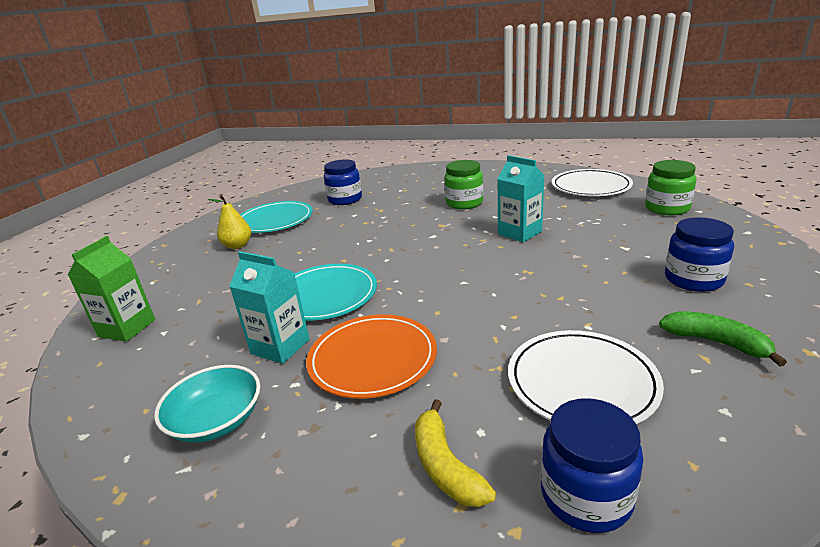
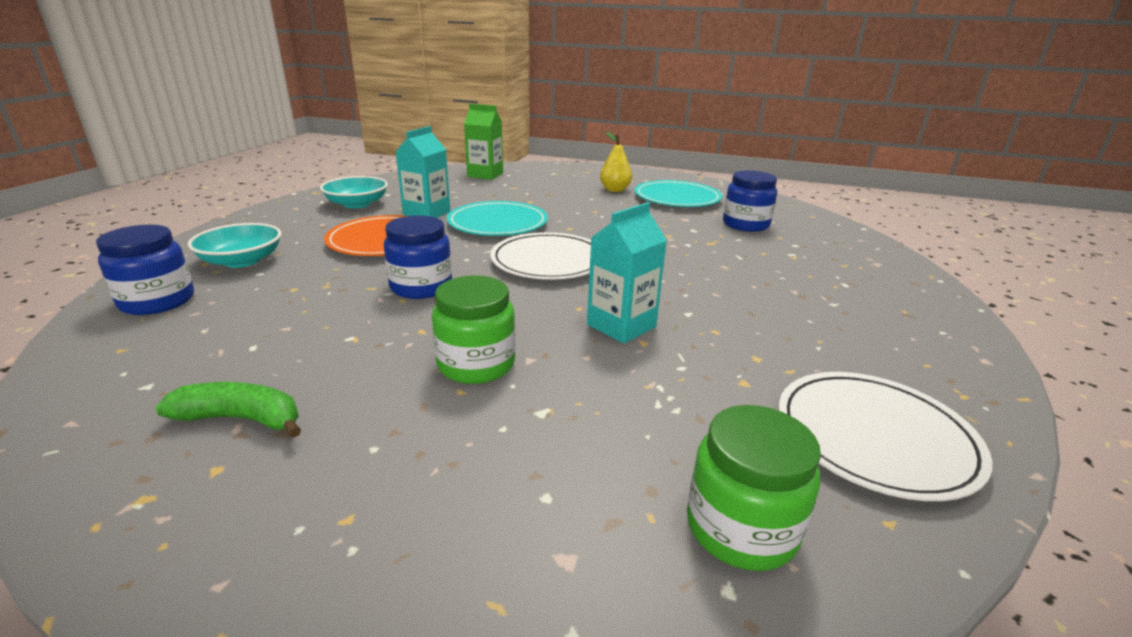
camera: 85 degrees right, 0 degrees up
yellow banana [415,399,496,507] -> turquoise bowl [188,223,281,268]
green jar [444,160,483,209] -> green jar moved to [432,275,516,384]
white plate [508,330,664,424] -> white plate moved to [490,232,591,280]
green banana [659,311,787,367] -> green banana turned 120 degrees counterclockwise [155,382,301,438]
blue jar [665,217,734,292] -> blue jar moved to [384,215,452,299]

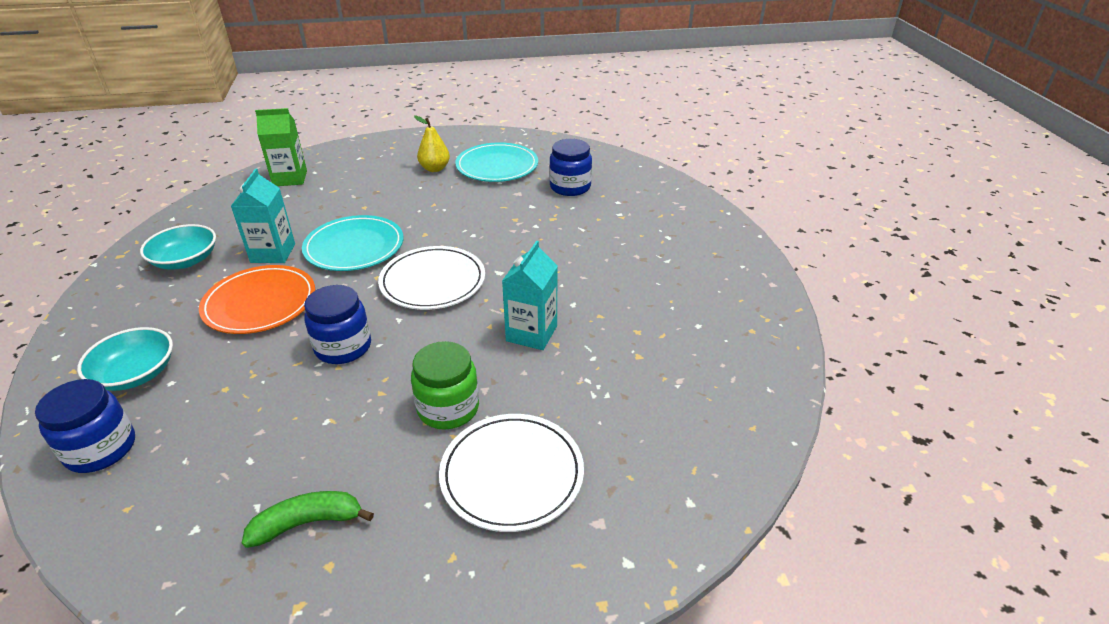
camera: 25 degrees left, 10 degrees up
green jar [687,405,821,571] -> none
white plate [779,372,992,501] -> white plate moved to [439,414,584,532]

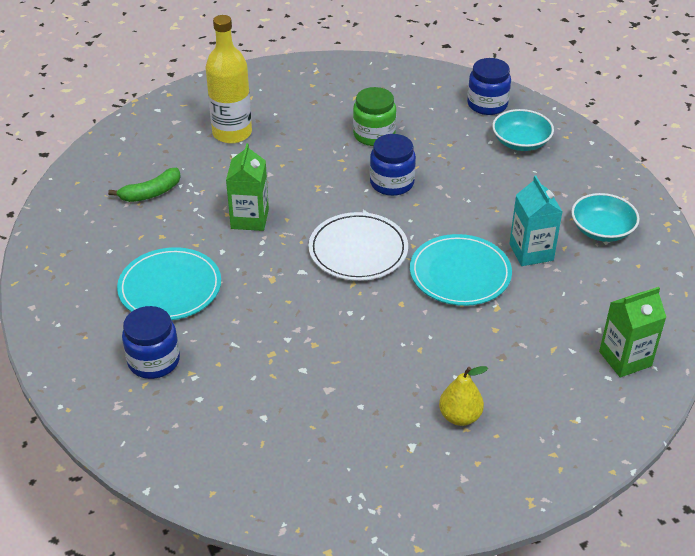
camera: 165 degrees right, 5 degrees up
orange plate [199,265,315,334] -> none
green banana [242,491,374,548] -> green banana moved to [108,168,181,202]
green jar [411,341,479,429] -> green jar moved to [353,87,396,146]
white plate [439,414,584,532] -> yellow bottle [205,15,252,144]
turquoise plate [455,142,538,182] -> turquoise plate moved to [117,247,221,320]
turquoise carton [502,241,558,350] -> green carton [226,143,269,231]
blue jar [549,139,592,196] -> blue jar moved to [122,306,180,379]

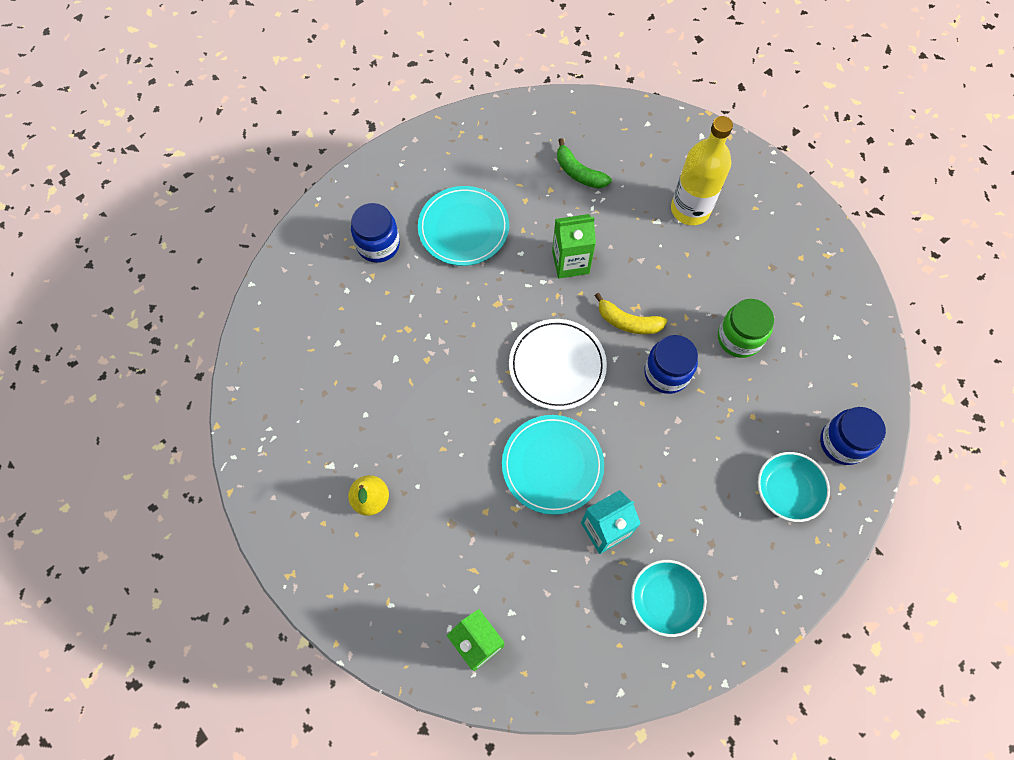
camera: 75 degrees right, 25 degrees up
none -> yellow banana [594,293,667,334]

